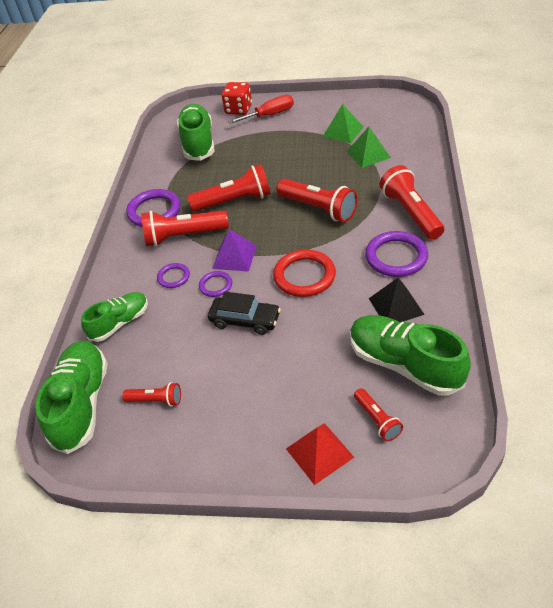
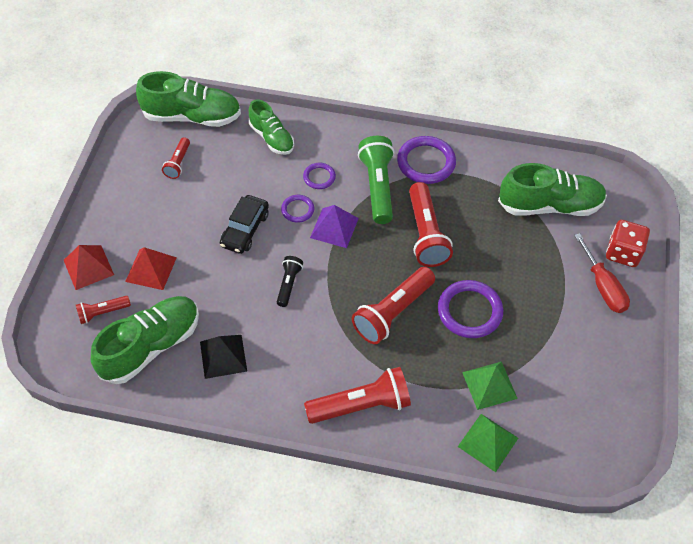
camera: 90 degrees right, 10 degrees up
red flashlight [141,210,229,247] -> green flashlight [358,136,395,224]
red ring [273,250,336,297] -> black flashlight [277,256,303,307]
green pyramid [323,104,364,143] -> green pyramid moved to [458,414,518,472]
purple ring [365,231,428,277] -> purple ring moved to [438,280,503,338]
none -> red pyramid [125,247,177,290]

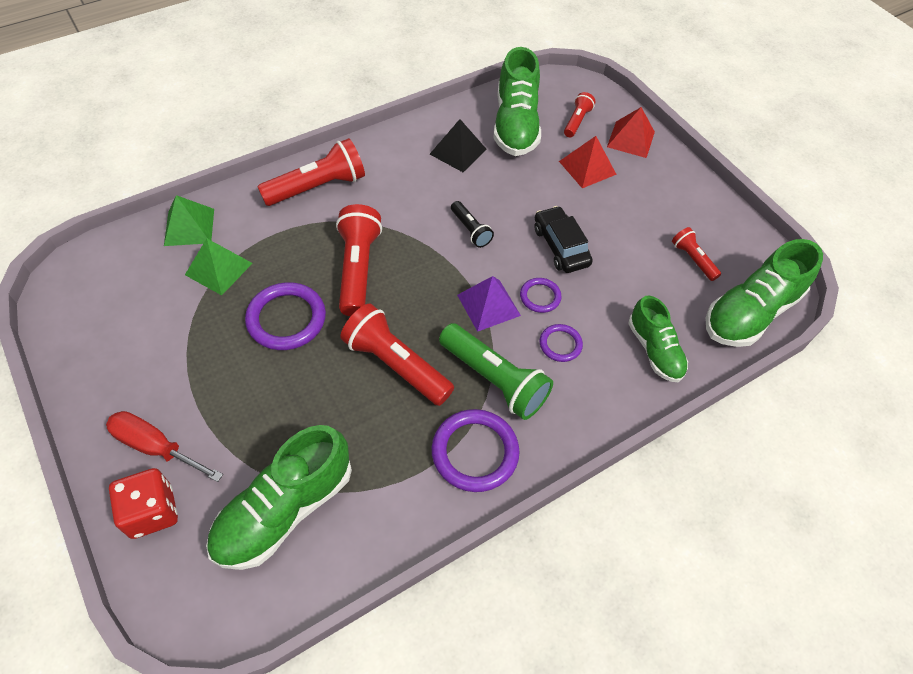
camera: 135 degrees right, 0 degrees up
green shoe [249,100,294,155] -> green shoe turned 120 degrees counterclockwise [628,295,688,382]
red flashlight [304,367,411,424] -> red flashlight turned 150 degrees counterclockwise [257,138,365,206]

